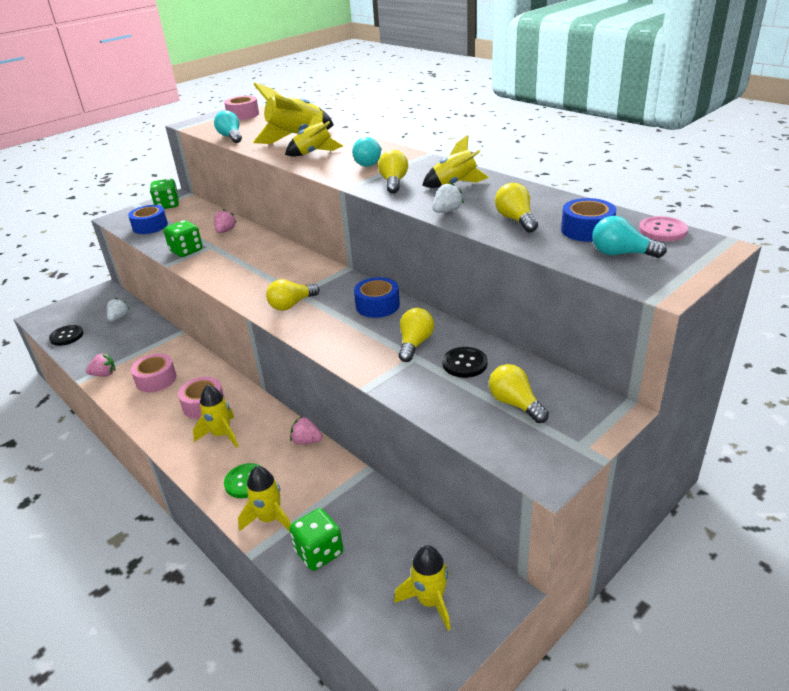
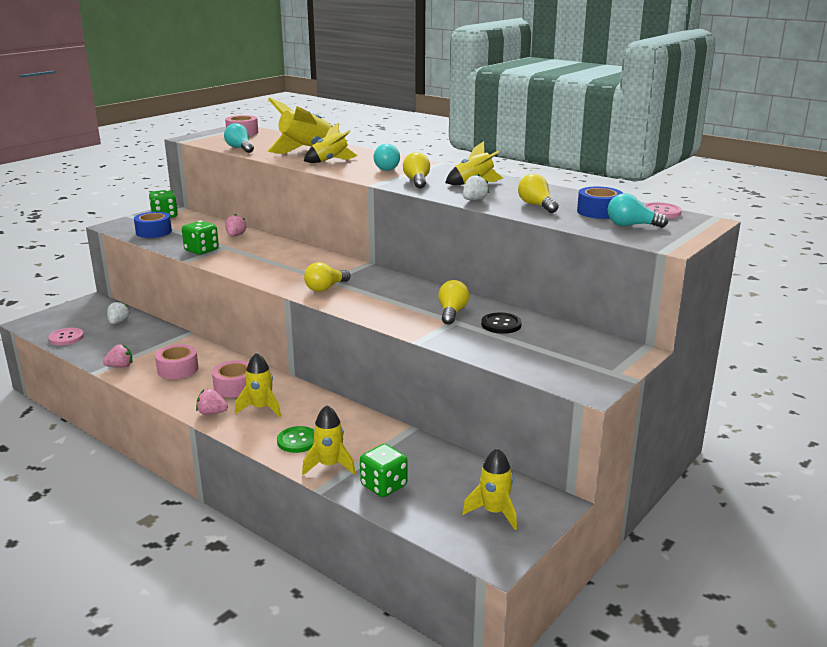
camera: 10 degrees left, 10 degrees down
black button [49,325,84,346] -> pink button [48,328,84,345]
pink strawberry [290,416,323,444] -> pink strawberry moved to [196,389,228,415]
blue tape [354,277,400,318] -> none
yellow light bulb [489,364,549,423] -> none

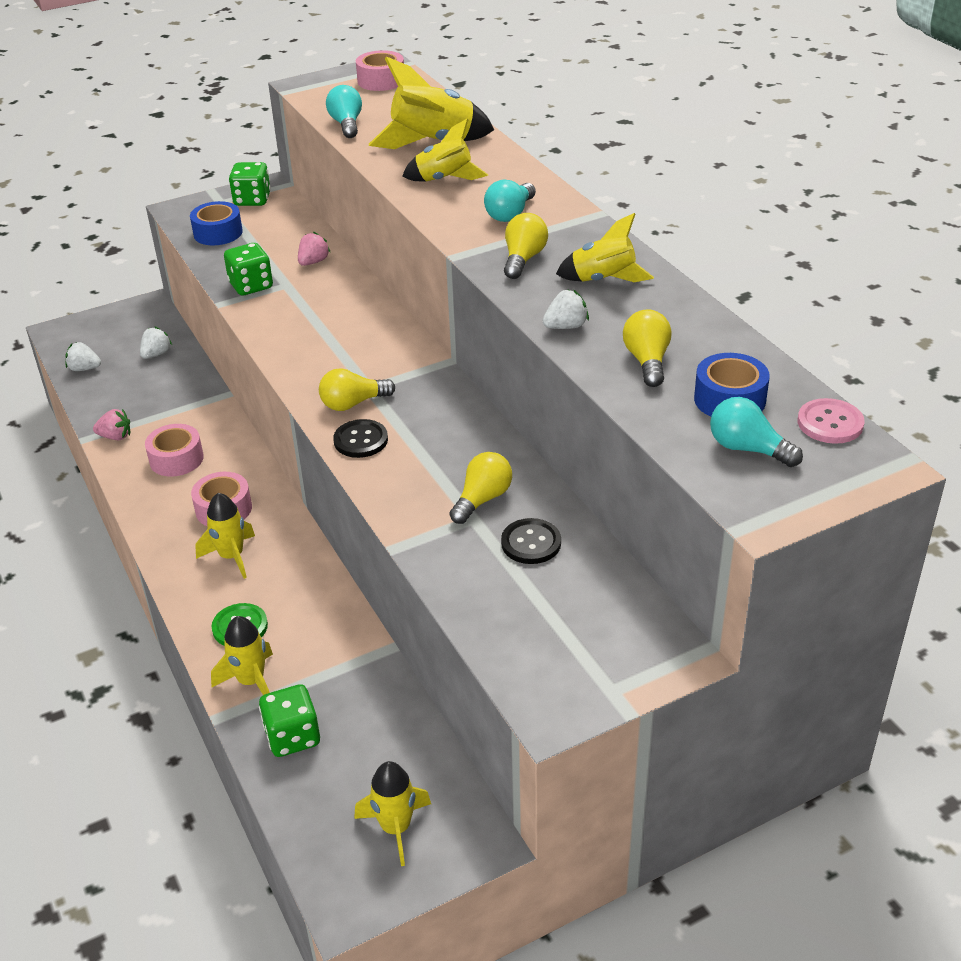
camera: 25 degrees right, 15 degrees up
pink button [48,328,84,345] -> white strawberry [65,342,101,371]
pink strawberry [196,389,228,415] -> none
none -> black button [333,419,388,458]

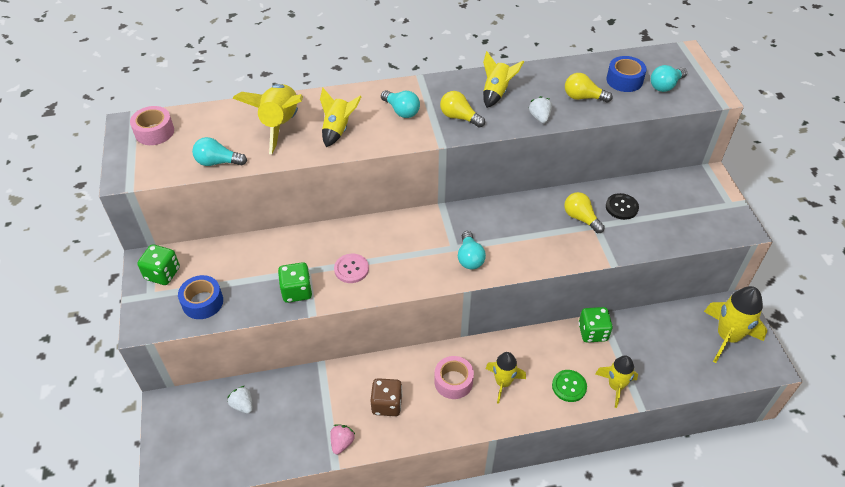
camera: 75 degrees left, 10 degrees up
white strawberry [65,342,101,371] -> none
pink tape [145,424,204,477] -> brown dice [370,378,403,416]
green dice [259,684,320,757] -> green dice moved to [579,307,613,343]
pink strawberry [298,232,330,266] -> none
yellow light bulb [319,368,395,411] -> turquoise light bulb [458,231,486,269]
black button [333,419,388,458] -> none
yellow rocket [354,761,431,866] -> yellow rocket [704,286,767,363], size x1.56
pink button [798,398,865,444] -> pink button moved to [334,254,369,283]

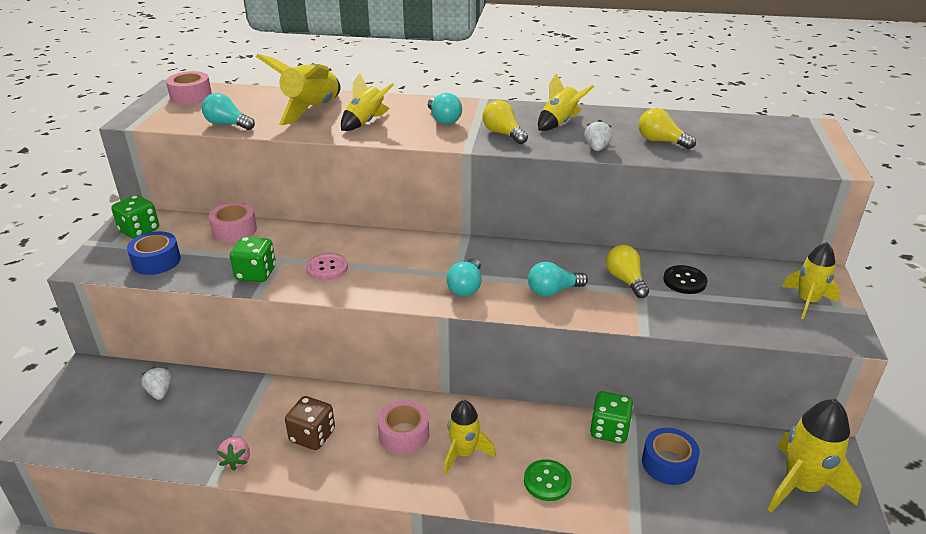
camera: 20 degrees right, 15 degrees down
pink strawberry [330,425,356,455] -> pink strawberry turned 135 degrees clockwise [217,436,250,471]
yellow rocket [595,355,638,408] -> yellow rocket moved to [782,242,840,319]
blue tape [606,56,647,92] -> blue tape moved to [642,428,700,485]
turquoise light bulb [651,65,687,92] -> turquoise light bulb moved to [528,262,588,297]
none -> pink tape [209,203,257,242]

